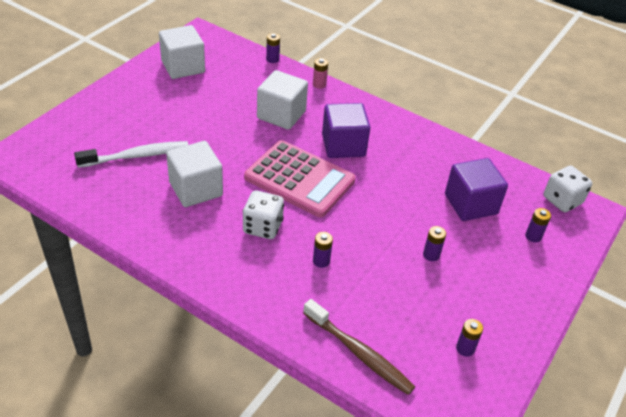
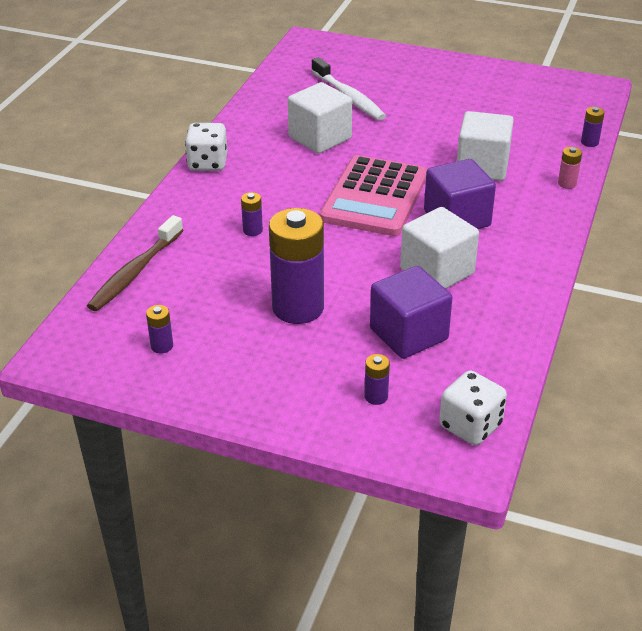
camera: 80 degrees right, 5 degrees down
white cube [159,25,205,79] -> white cube moved to [400,207,479,289]
white dice [243,190,284,239] -> white dice moved to [185,123,227,171]
purple battery [423,226,446,261] -> purple battery [269,208,324,324], size x2.40

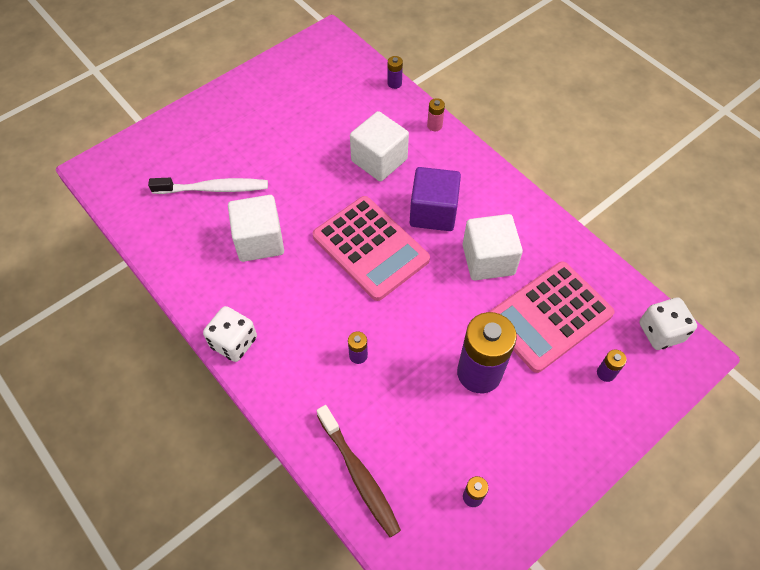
camera: 60 degrees left, 20 degrees up
purple cube [370,266,452,359] -> pink calculator [489,261,615,373]

